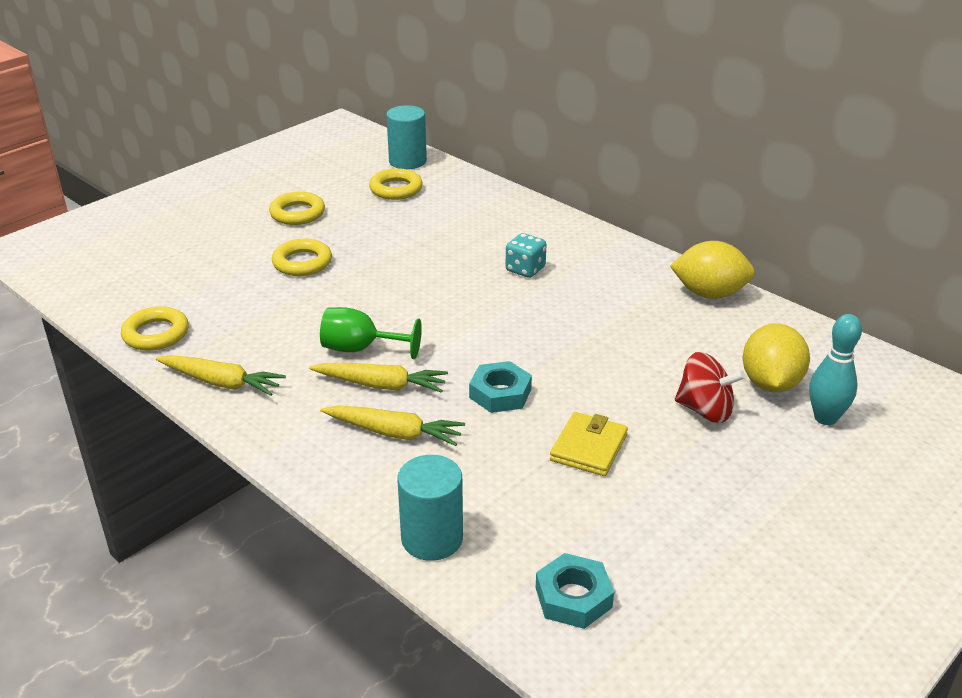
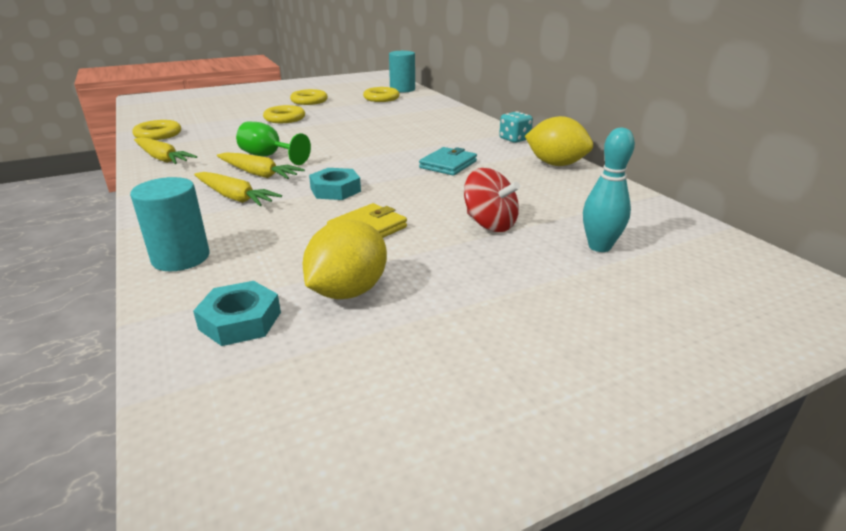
camera: 20 degrees right, 5 degrees down
turquoise dice [506,233,546,278] -> turquoise dice moved to [499,111,533,143]
yellow lemon [742,324,810,392] -> yellow lemon moved to [303,219,387,299]
none -> turquoise wallet [419,147,477,175]

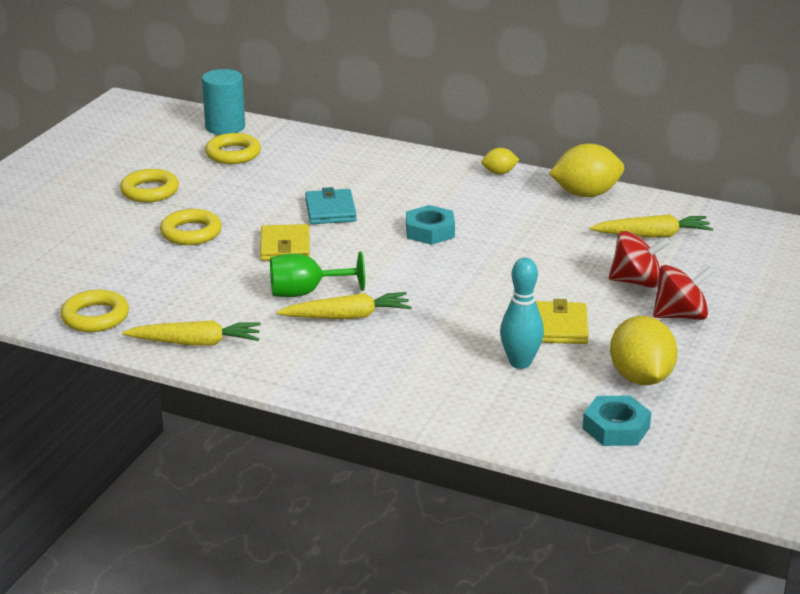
camera: 40 degrees left, 0 degrees up
turquoise cylinder [130,177,210,271] -> none
yellow carrot [194,172,282,206] -> yellow carrot moved to [590,214,713,238]
turquoise nut [309,168,361,200] -> turquoise nut moved to [406,205,455,245]
turquoise wallet [419,147,477,175] -> turquoise wallet moved to [305,187,357,224]
turquoise dice [499,111,533,143] -> yellow lemon [481,148,519,174]
turquoise bowling pin [583,128,635,252] -> turquoise bowling pin moved to [500,258,544,369]
none -> yellow wallet [260,224,310,261]
none -> red spinning top [653,265,714,320]

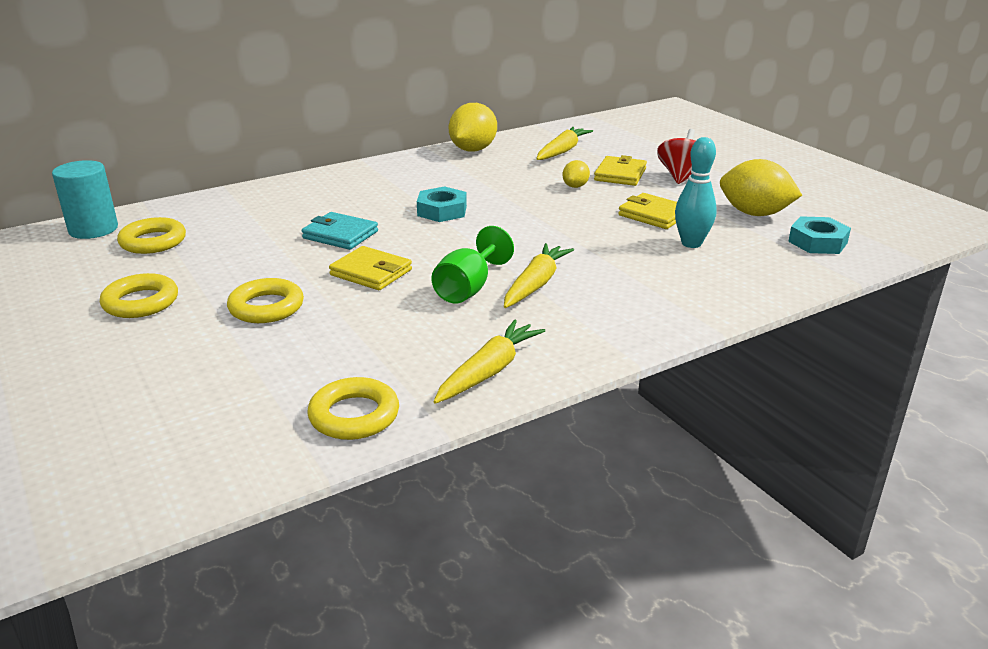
camera: 55 degrees left, 0 degrees up
yellow lemon [481,148,519,174] -> yellow lemon moved to [562,160,590,188]
red spinning top [609,231,670,288] -> yellow wallet [594,155,647,186]

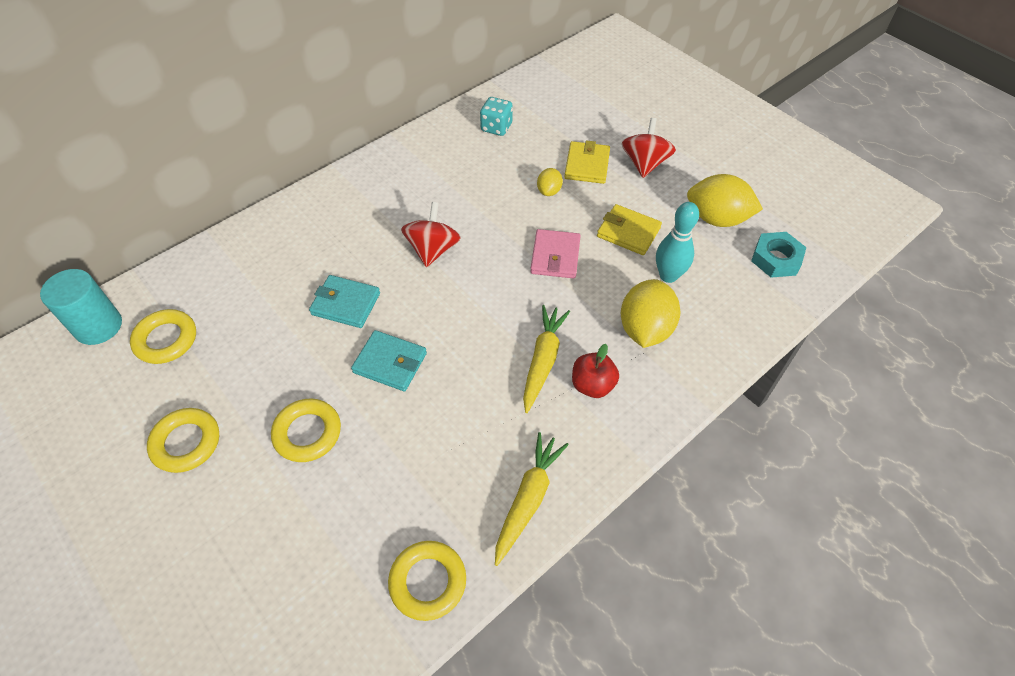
camera: 10 degrees left, 25 degrees up
yellow wallet [329,246,412,290] -> turquoise wallet [351,330,427,391]
turquoise nut [417,186,467,222] -> red spinning top [401,202,460,267]
green goblet [431,226,514,304] -> none
yellow lemon [449,103,497,151] -> yellow lemon moved to [621,279,680,348]
yellow carrot [537,127,593,160] -> none
none -> turquoise dice [480,97,513,136]
none -> pink wallet [530,229,581,279]
none -> red apple [572,344,619,398]

